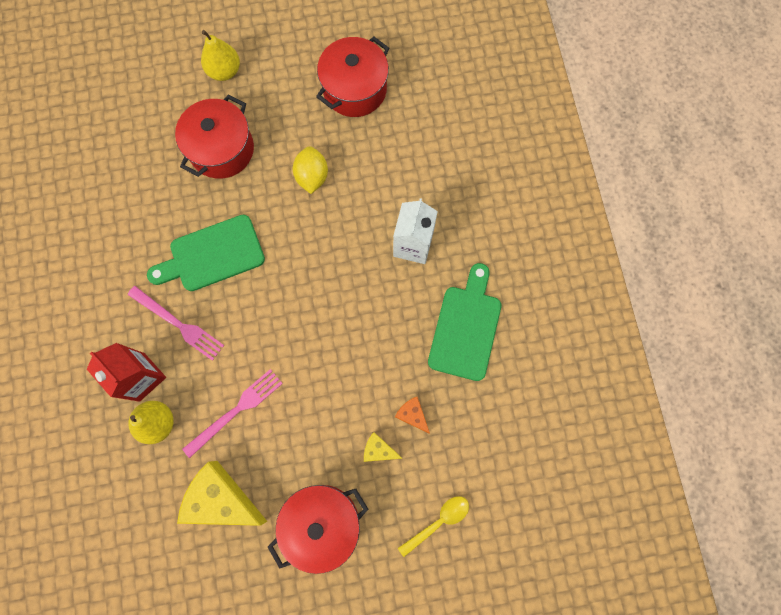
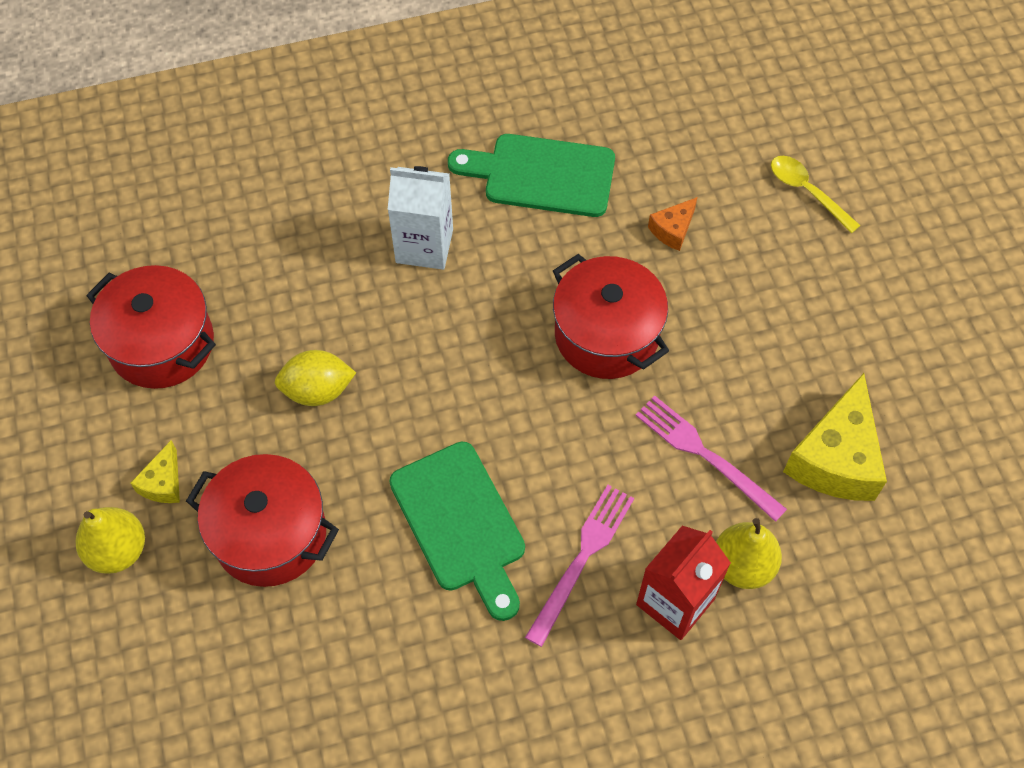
camera: 95 degrees left, 15 degrees down
red pot [268,485,368,574] -> red pot moved to [553,254,669,379]
yellow cheese [364,432,403,462] -> yellow cheese moved to [130,440,180,503]

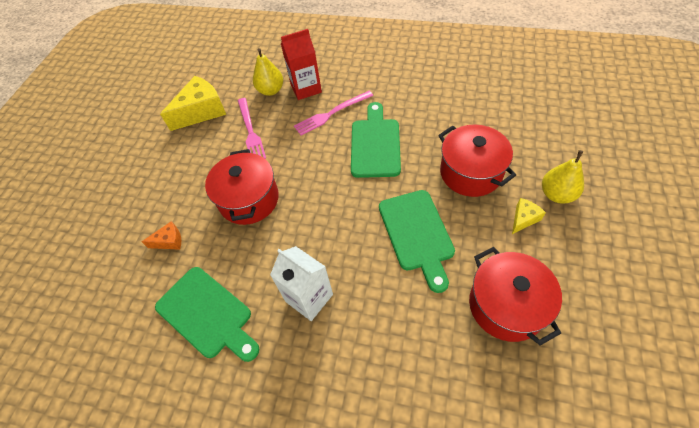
camera: 145 degrees left, 5 degrees down
yellow lemon [275,350,356,406] -> green cutting board [379,190,455,293]
yellow spoon [771,156,861,233] -> none

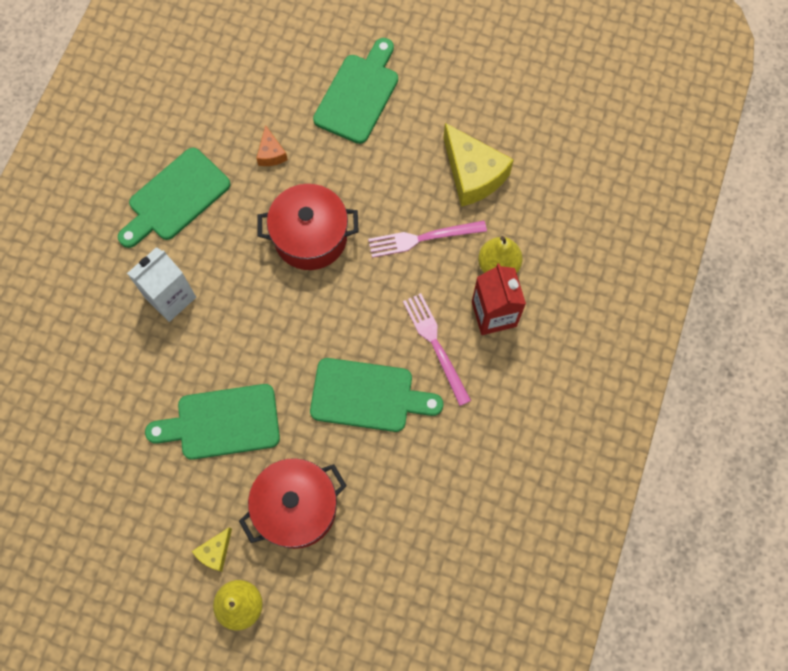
camera: 90 degrees right, 15 degrees up
red pot [469,247,562,346] -> none
yellow cheese [512,198,546,234] -> yellow cheese turned 75 degrees clockwise [192,527,232,572]
none -> green cutting board [313,38,398,144]

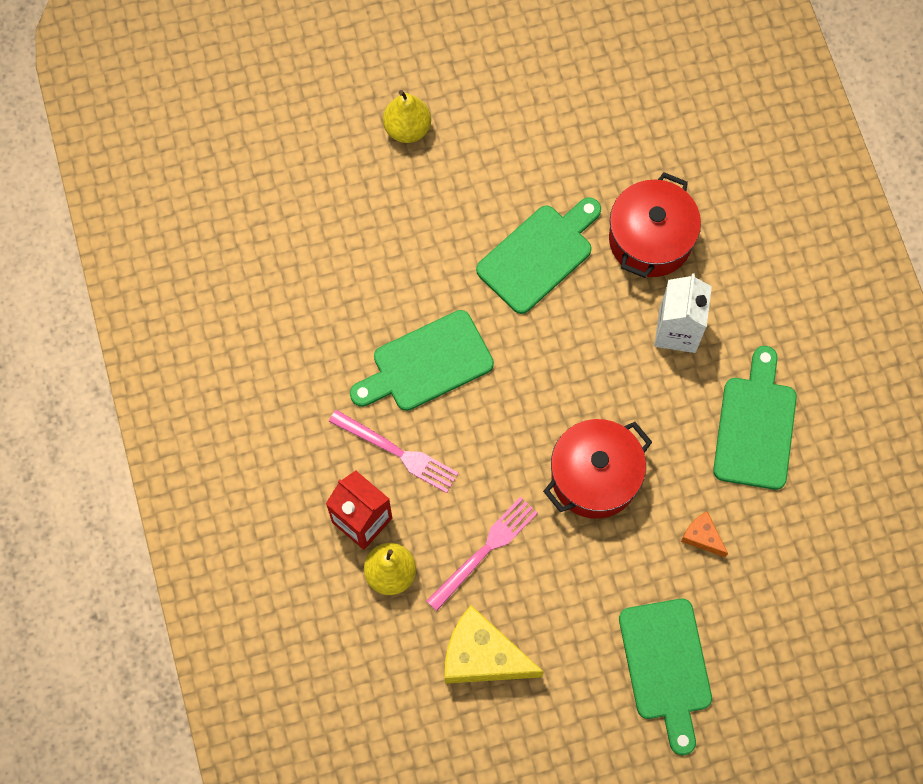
camera: 145 degrees right, 0 degrees up
yellow cheese [192,527,232,572] -> none
red pot [239,458,347,549] -> red pot moved to [609,172,701,278]

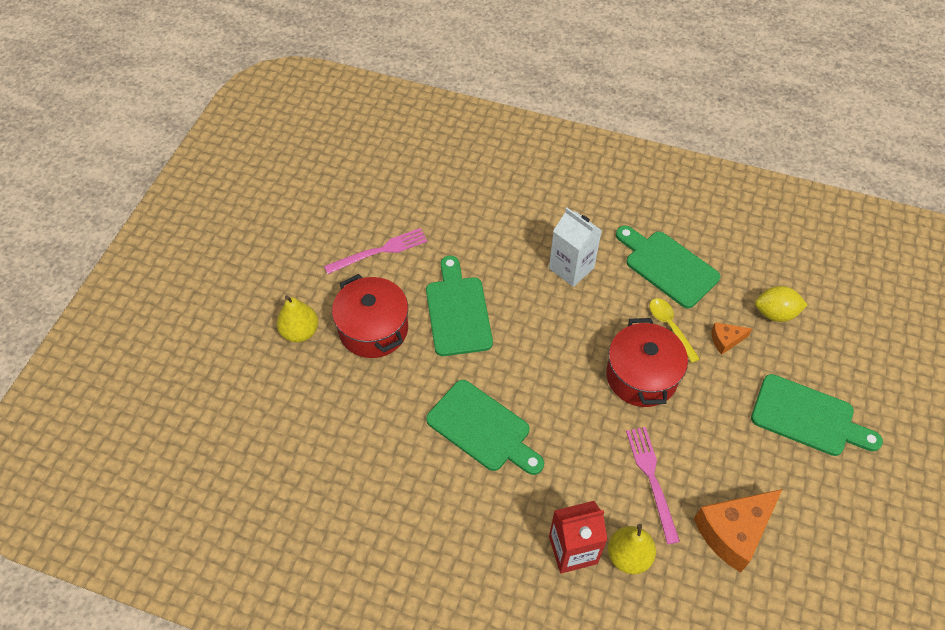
camera: 55 degrees left, 15 degrees down
pink fork [329,410,459,493] -> pink fork moved to [324,228,428,274]
green cutting board [350,310,494,411] -> green cutting board turned 60 degrees counterclockwise [426,380,544,475]
yellow cheese [445,605,544,684] -> orange cheese [694,489,782,573]
red pot [609,172,701,278] -> red pot moved to [332,274,408,358]
none -> yellow spoon [650,298,700,363]
none -> yellow lemon [755,286,807,322]

